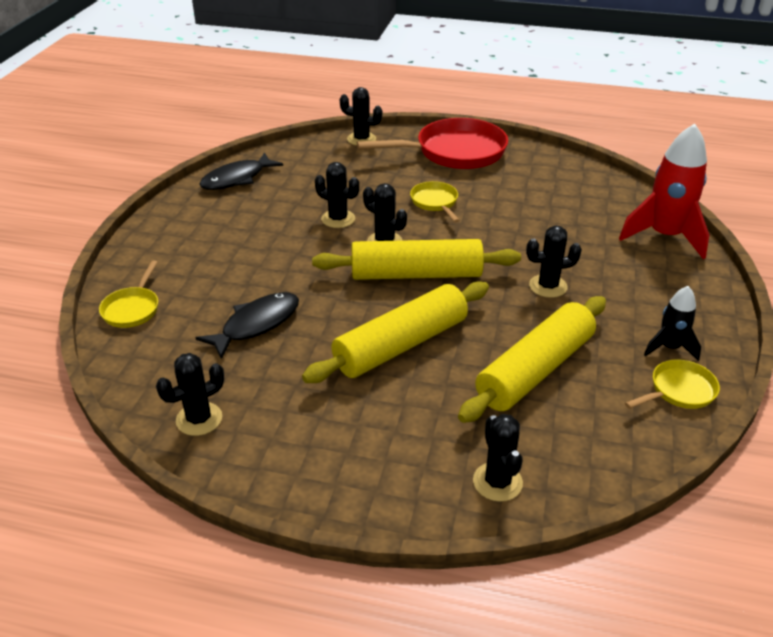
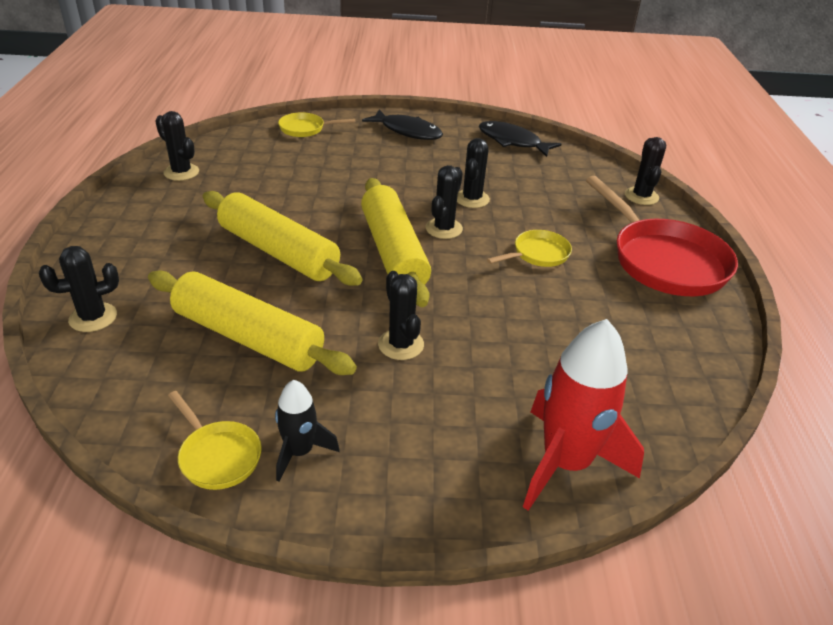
camera: 75 degrees right, 0 degrees up
black fish [196,292,299,359] -> black fish moved to [362,109,443,140]

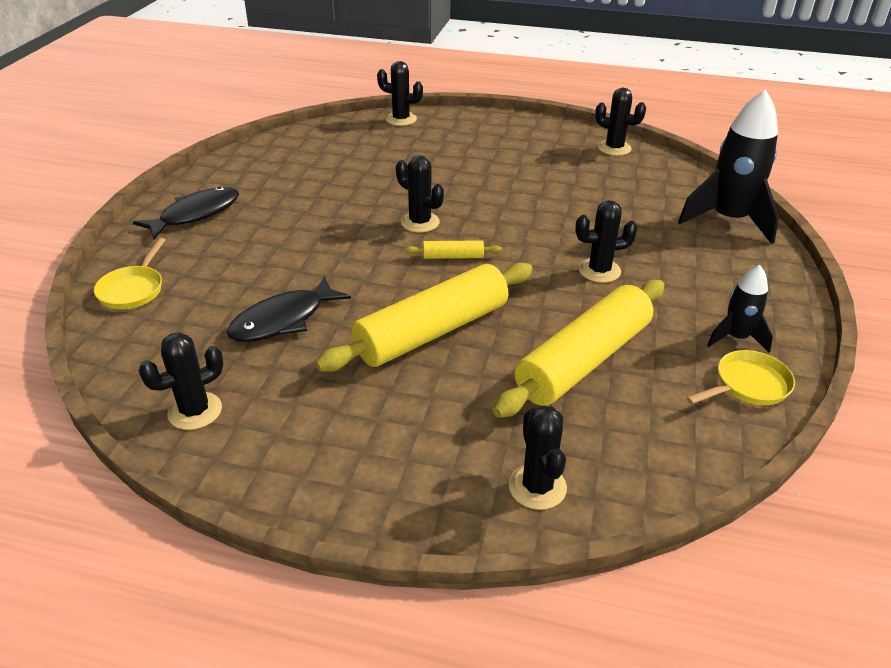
camera: 75 degrees left, 0 degrees up
yellow rolling pin [361,178,431,307] -> yellow rolling pin [405,240,502,259], size x0.42
black cactus [457,138,490,208] -> black cactus moved to [595,88,646,156]
black fish [479,121,561,157] -> black fish moved to [227,276,351,342]
yellow pan [487,230,572,267] -> none
red rocket [523,319,644,511] -> black rocket [678,89,779,244]
red pan [586,176,738,296] -> none

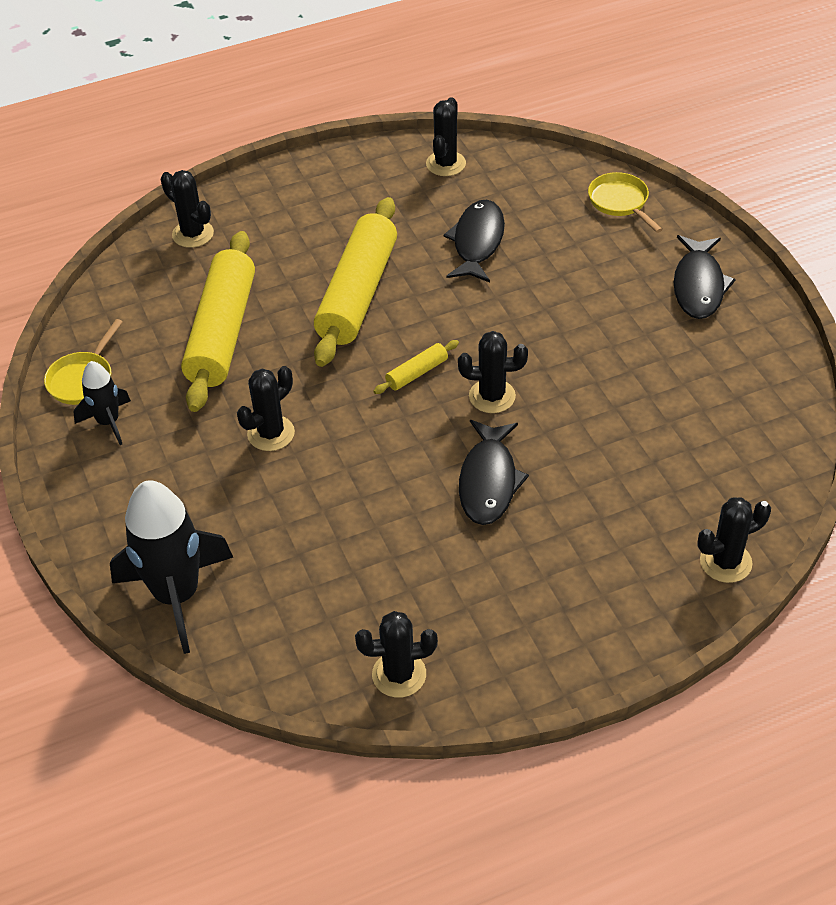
camera: 145 degrees right, 10 degrees up
none -> black fish [459,420,529,525]

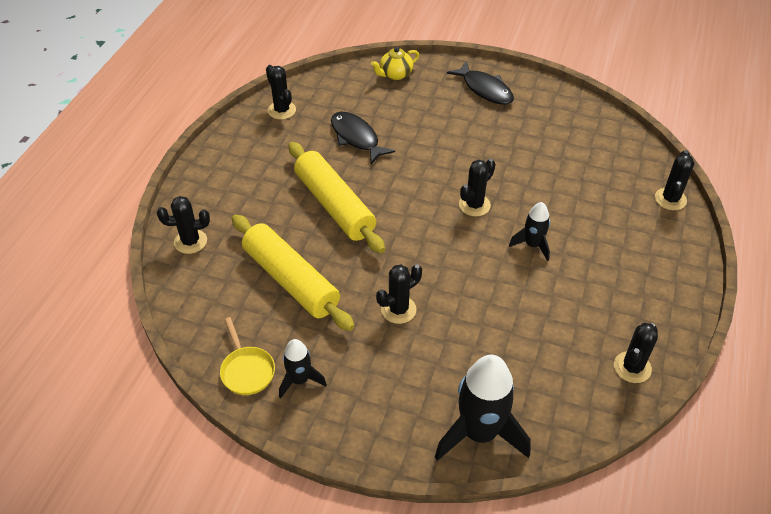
camera: 50 degrees left, 0 degrees up
black cactus [237,366,295,451] -> black cactus turned 60 degrees clockwise [376,264,422,324]
yellow rolling pin [373,340,459,394] -> none
black fish [459,420,529,525] -> black rocket [509,202,550,261]
yellow pan [588,172,663,233] -> yellow teapot [371,47,419,80]

